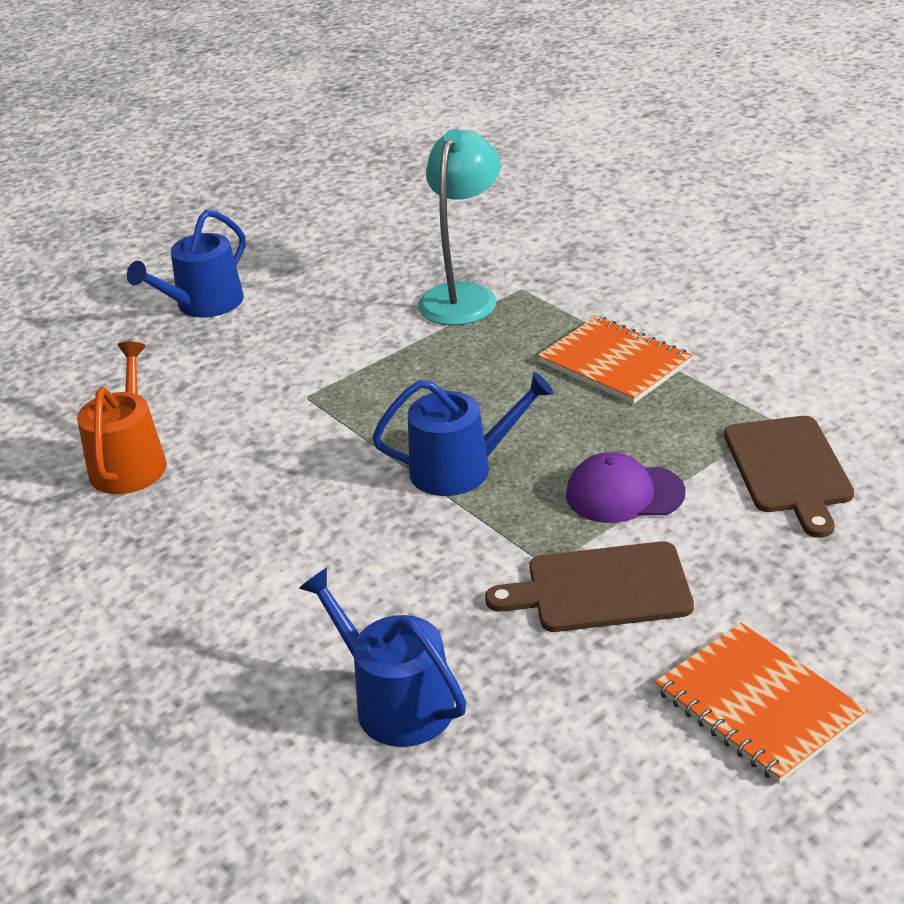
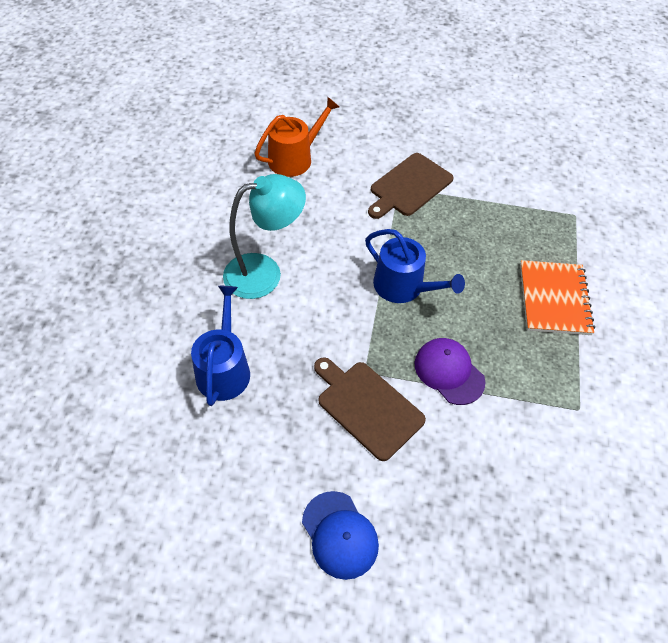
camera: 45 degrees right, 20 degrees up
blue watering can [127,210,246,318] -> none
turquoise lamp [418,129,501,325] -> turquoise lamp moved to [223,174,306,299]
orange notebook [655,623,868,784] -> blue cap [302,491,379,580]
brown cutting board [724,416,854,538] -> brown cutting board moved to [368,153,454,219]

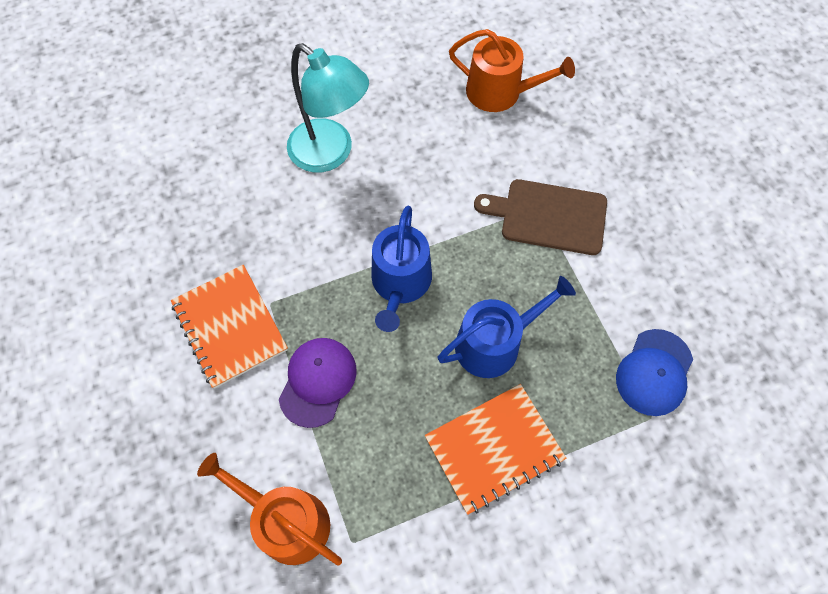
camera: 60 degrees right, 10 degrees up
blue watering can [191,286,250,406] -> blue watering can moved to [437,276,576,378]
blue cap [302,491,379,580] -> blue cap moved to [616,329,693,416]
brown cutting board [314,357,426,461] -> orange notebook [171,265,288,389]
none -> orange watering can [197,453,342,566]

